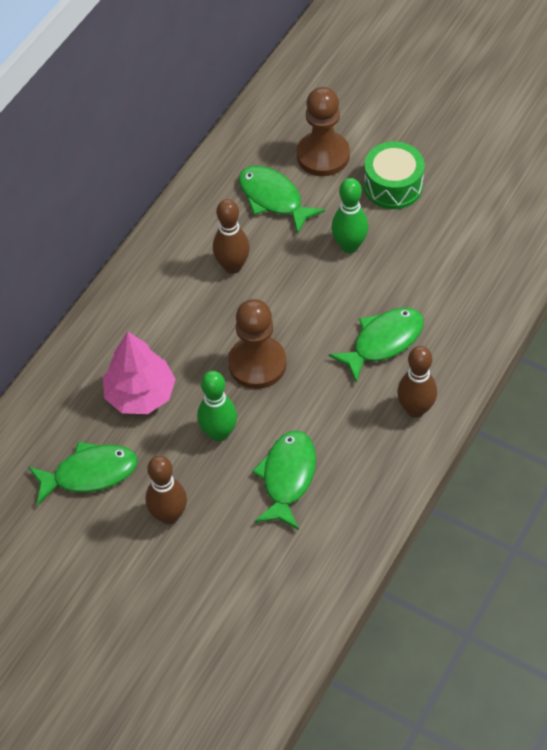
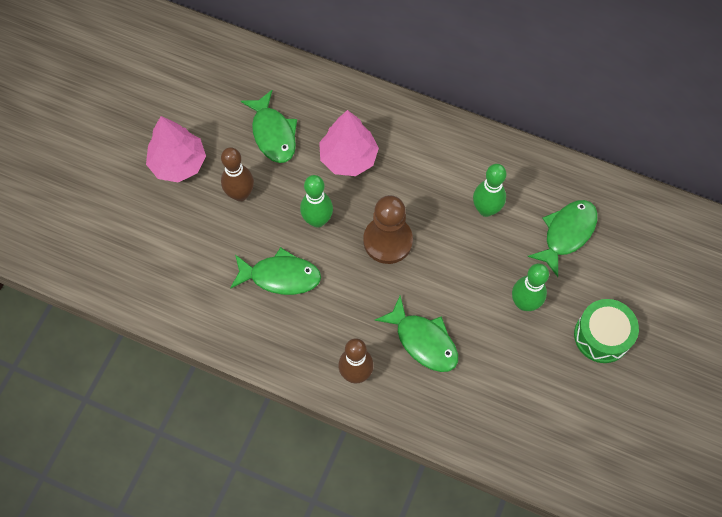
camera: 80 degrees right, 10 degrees up
brown bowling pin [213,199,250,274] -> green bowling pin [473,164,506,217]
brown pawn [297,87,350,176] -> none
none -> pink tree [146,116,206,182]

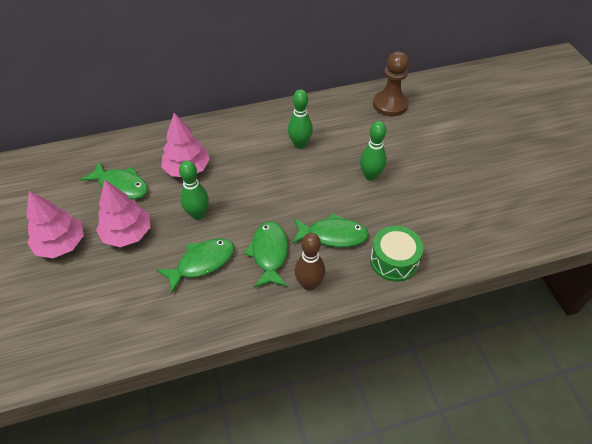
camera: 40 degrees left, 15 degrees down
brown bowling pin [221,147,254,201] -> pink tree [96,180,150,247]
brown pawn [363,195,413,264] -> brown pawn moved to [373,52,409,116]
green fish [527,200,598,277] -> green fish moved to [244,221,288,288]
green drum [574,299,639,363] -> green drum moved to [370,226,423,282]

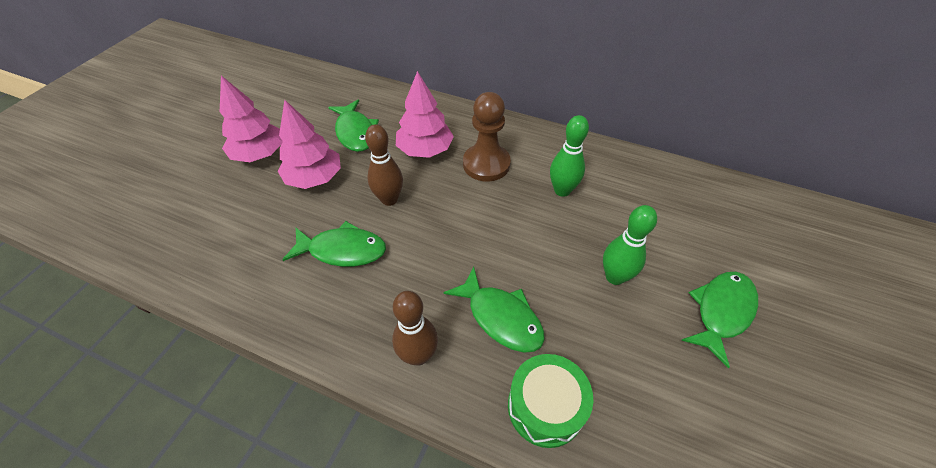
camera: 40 degrees right, 0 degrees up
green bowling pin [179,161,209,220] -> brown bowling pin [365,124,403,206]
green fish [244,221,288,288] -> green fish moved to [681,272,758,368]
brown pawn [373,52,409,116] -> brown pawn moved to [463,92,511,182]

